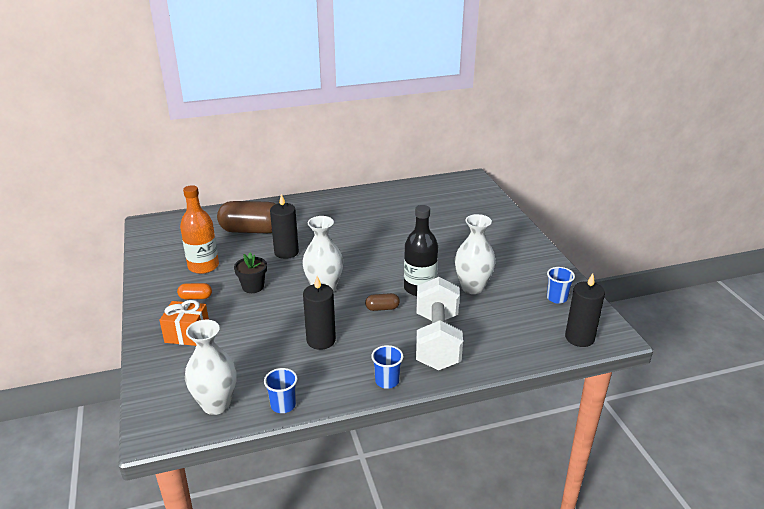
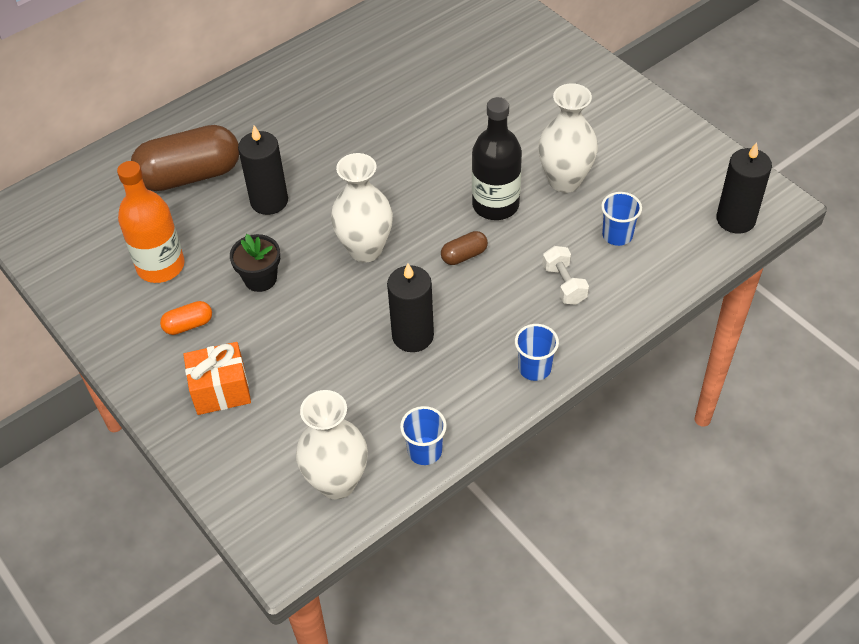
camera: 20 degrees left, 20 degrees up
white dumbbell [416,277,463,370] -> white dumbbell [542,246,589,305], size x0.44
blue cup [547,267,575,304] -> blue cup moved to [601,192,642,246]

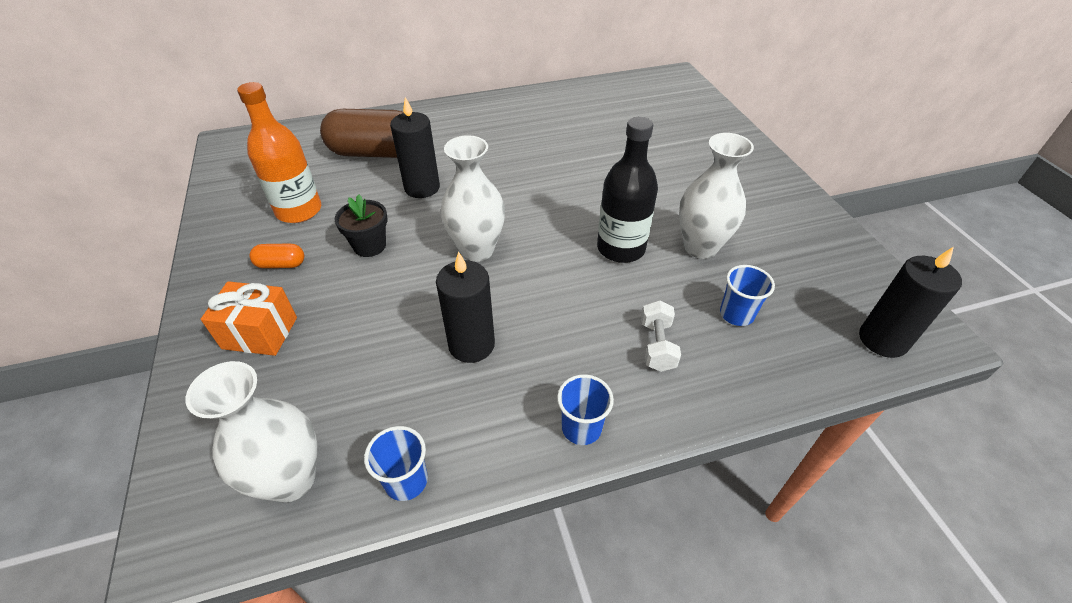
camera: 20 degrees right, 5 degrees down
brown capsule [441,231,488,265] -> none

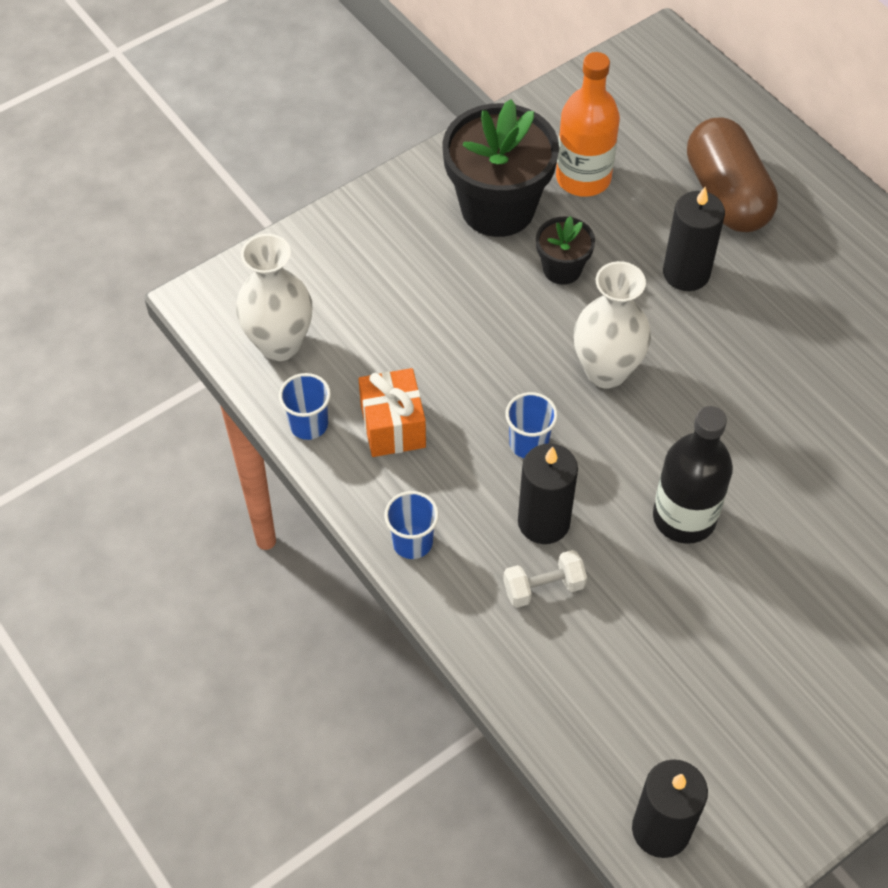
camera: 70 degrees right, 10 degrees up
orange gift [201,281,297,356] -> orange gift moved to [359,368,426,457]
orange capsule [250,243,304,268] -> black flower pot [442,99,559,237]
black candle [436,251,495,363] -> black candle moved to [518,443,578,544]
white vase [679,133,754,259] -> none
blue cup [720,265,775,326] -> blue cup moved to [505,392,558,458]

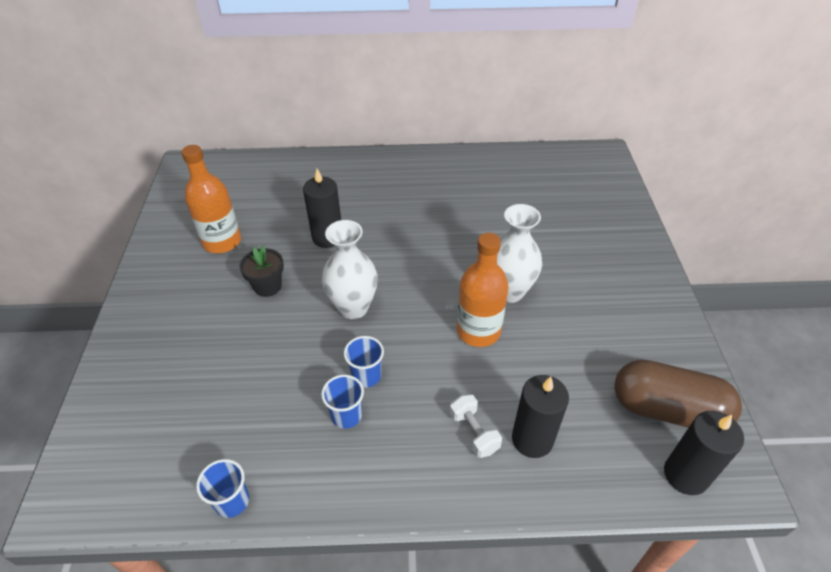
camera: 55 degrees left, 10 degrees down
white vase [236,234,312,361] -> white vase moved to [497,204,542,303]
orange gift [359,368,426,457] -> none
blue cup [384,491,439,559] -> blue cup moved to [321,375,364,429]
black flower pot [442,99,559,237] -> none
white dumbbell [503,550,587,608] -> white dumbbell turned 45 degrees counterclockwise [450,394,502,458]
black candle [518,443,578,544] -> black candle moved to [512,375,569,458]
black bottle [653,406,733,544] -> orange bottle [457,233,508,347]
brown capsule [687,117,778,232] -> brown capsule moved to [614,360,742,428]

